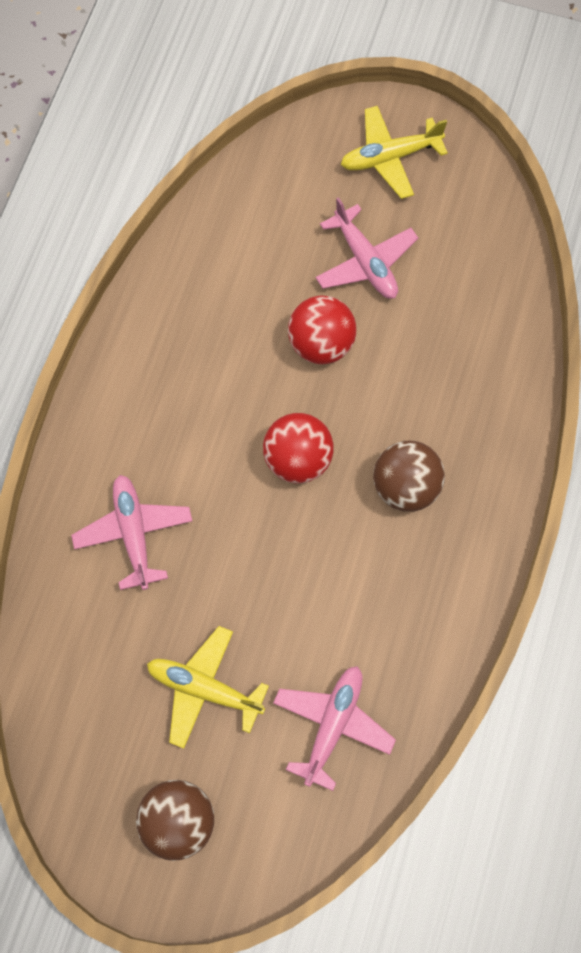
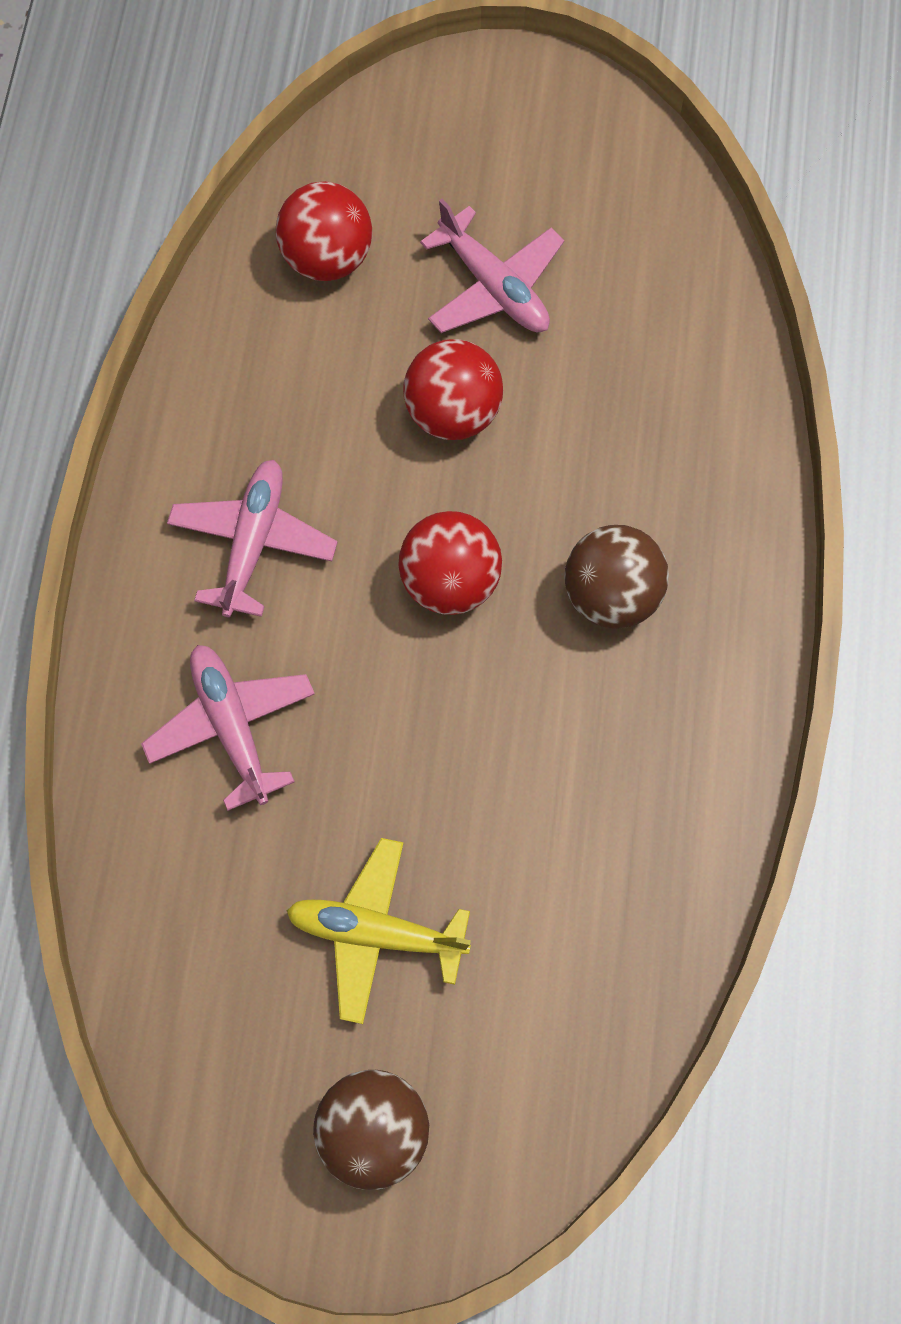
camera: 10 degrees left, 0 degrees up
pink plane [273,666,396,791] -> pink plane moved to [167,460,338,617]
yellow plane [341,106,448,199] -> none
none -> red ball [276,181,372,281]

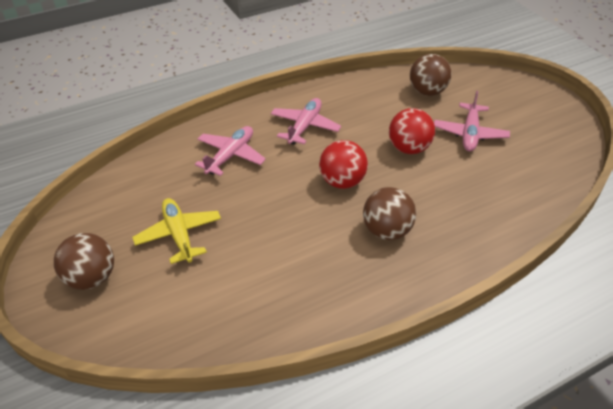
camera: 55 degrees right, 25 degrees down
pink plane [167,460,338,617] -> pink plane turned 45 degrees counterclockwise [271,98,341,145]
red ball [276,181,372,281] -> brown ball [410,54,452,96]

